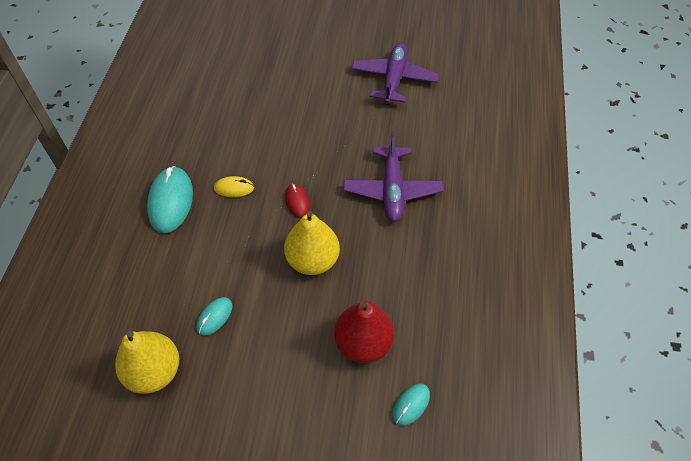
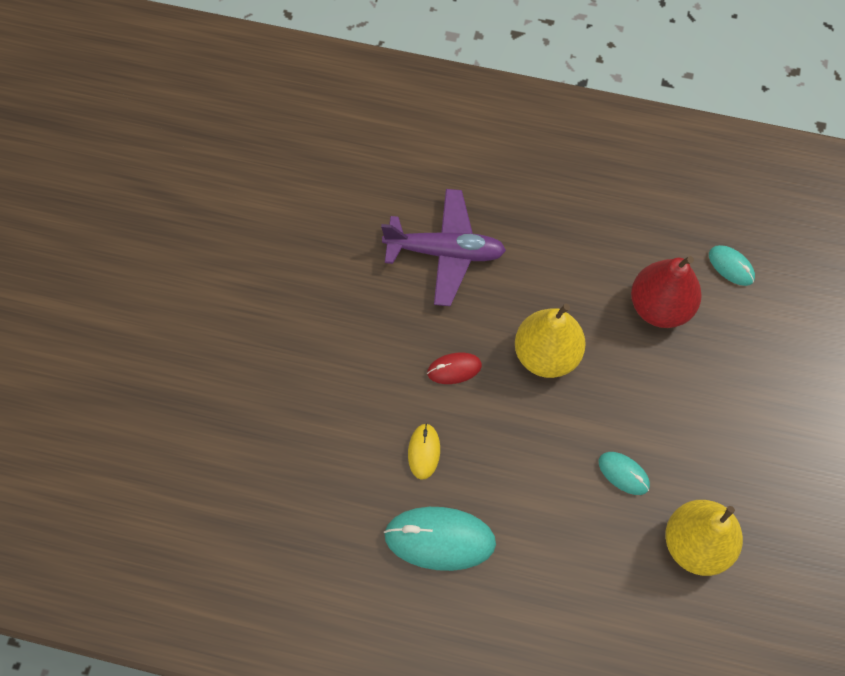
camera: 85 degrees left, 10 degrees up
purple plane [351,43,439,105] -> none

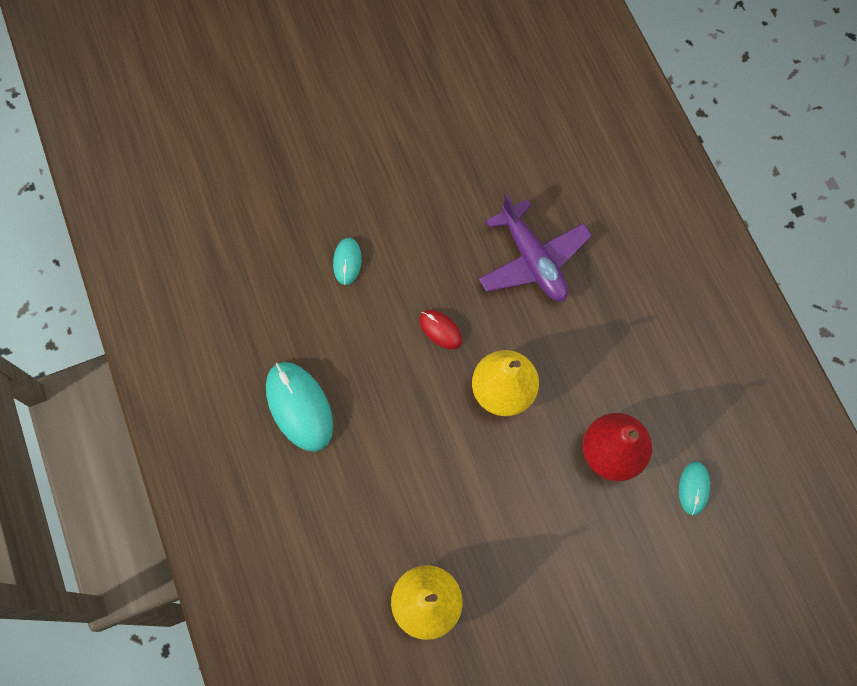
camera: 55 degrees right, 5 degrees up
yellow mouse [408,423,440,480] -> none
turquoise mouse [599,452,650,495] -> turquoise mouse moved to [333,238,362,285]

